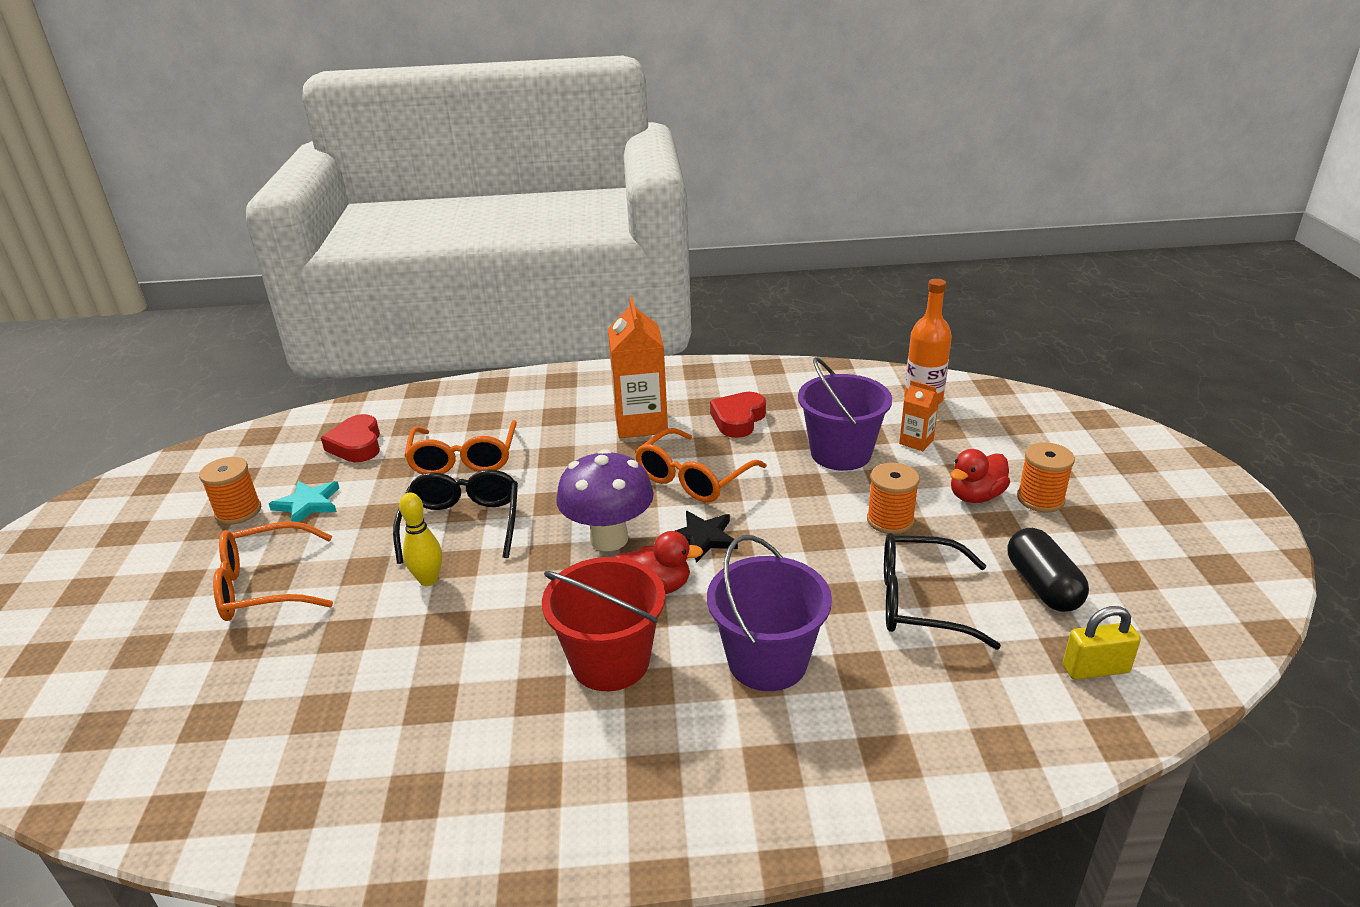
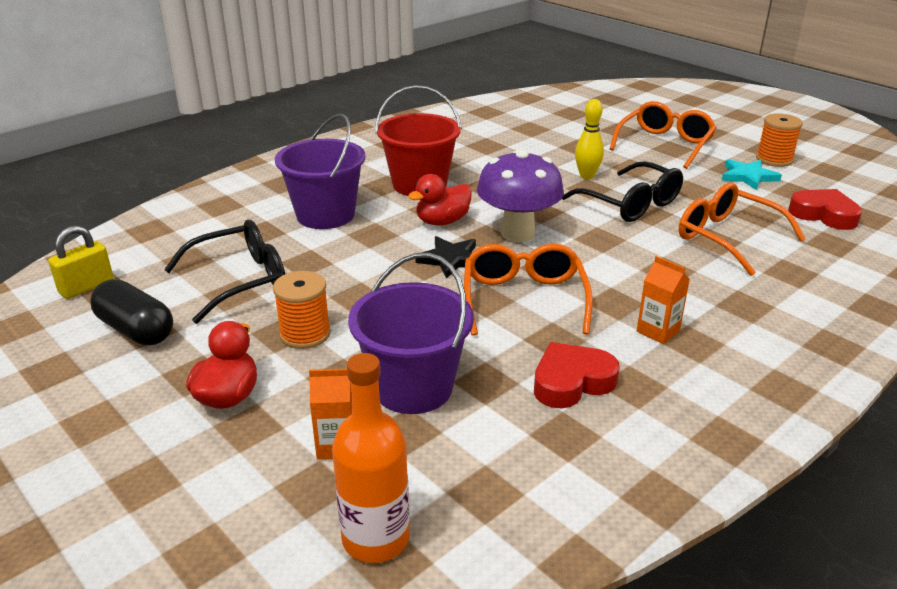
camera: 140 degrees right, 0 degrees up
orange carton [608,297,668,438] -> orange carton [637,256,690,344], size x0.50
red heart [710,392,766,438] -> red heart turned 105 degrees counterclockwise [534,342,620,408]
orange spool [1017,442,1075,512] -> none

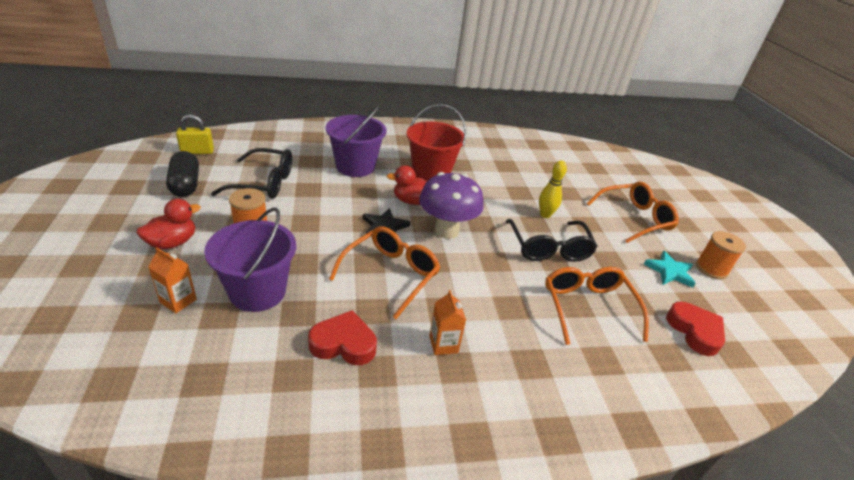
camera: 30 degrees right, 5 degrees up
orange bottle [332,353,410,563] -> none

